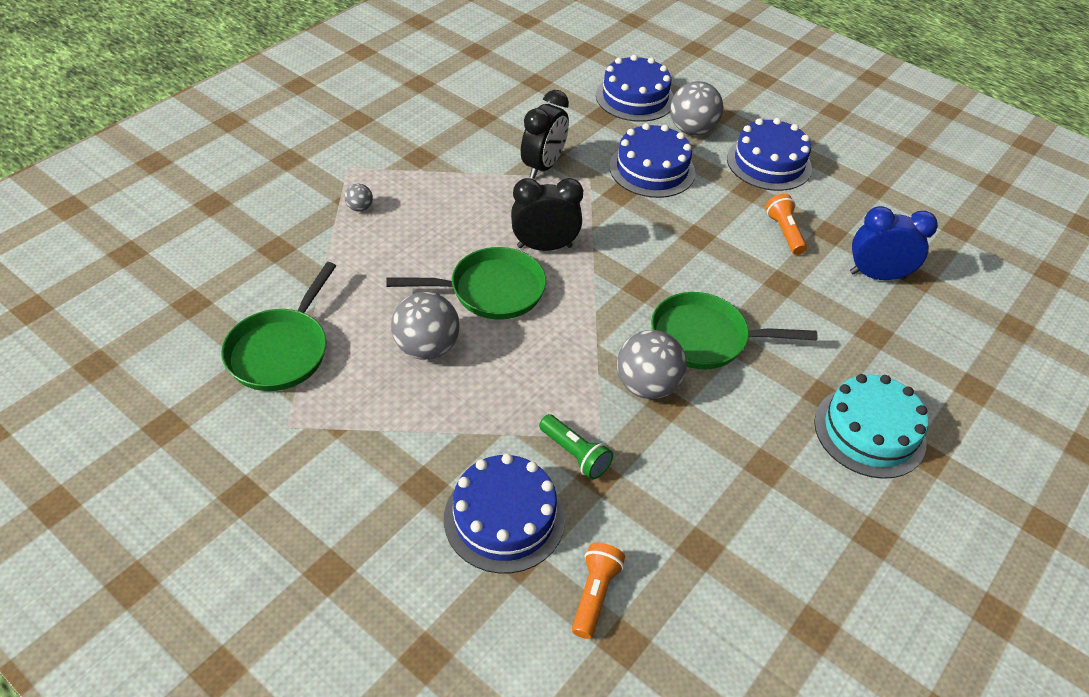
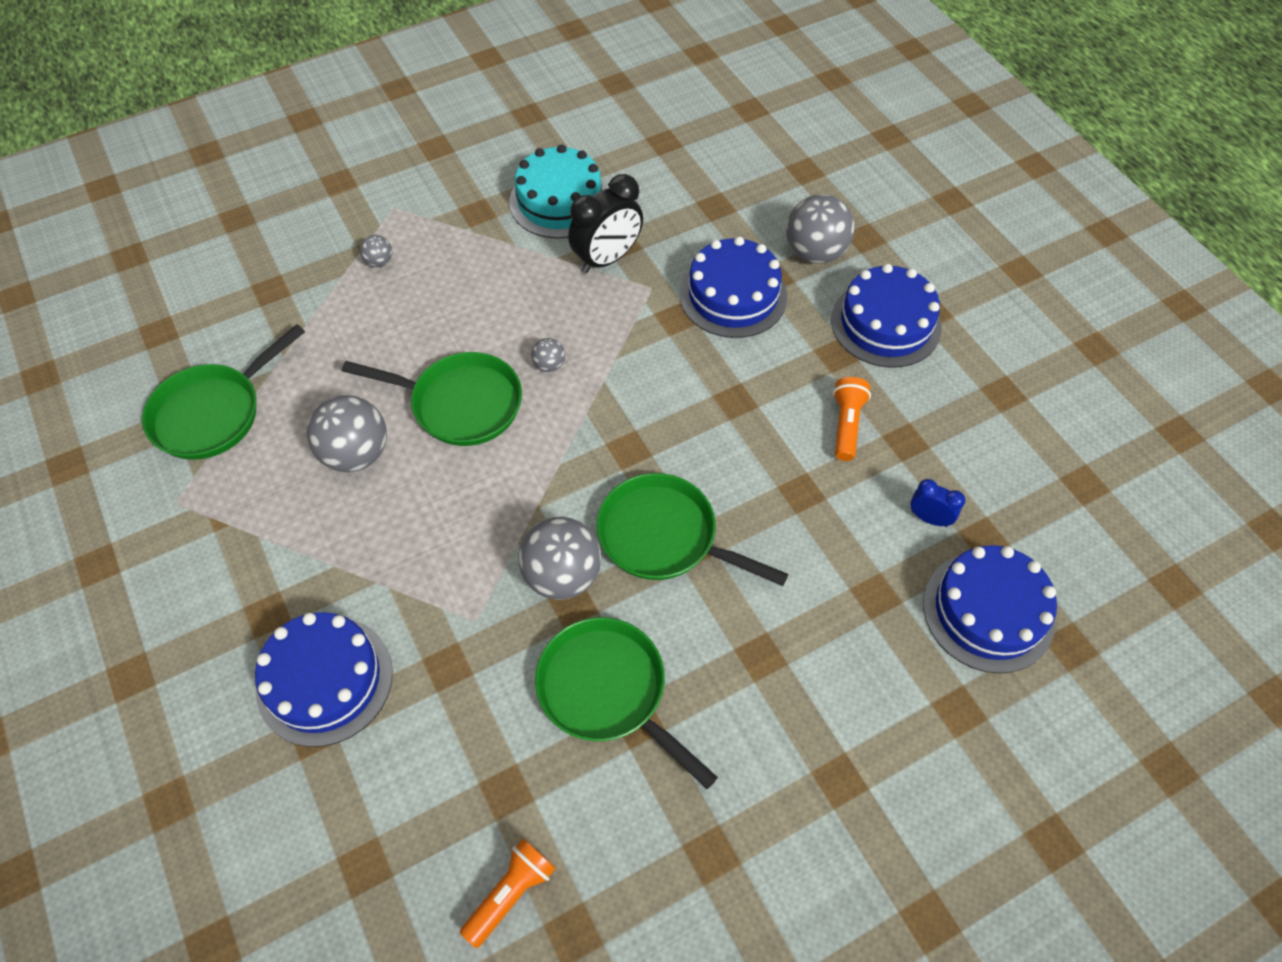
camera: 25 degrees right, 10 degrees up
black clock [511,178,583,251] -> grey ball [531,338,565,372]
green flashlight [539,414,613,479] -> none
orange flashlight [572,543,625,639] -> orange flashlight moved to [460,838,556,948]
blue cake [596,55,674,122] -> blue cake moved to [923,545,1057,674]
turquoise cake [814,374,928,479] -> turquoise cake moved to [509,145,608,239]
blue clock [850,206,938,280] -> blue clock [911,479,966,527], size x0.53
none -> green pan [535,617,718,789]

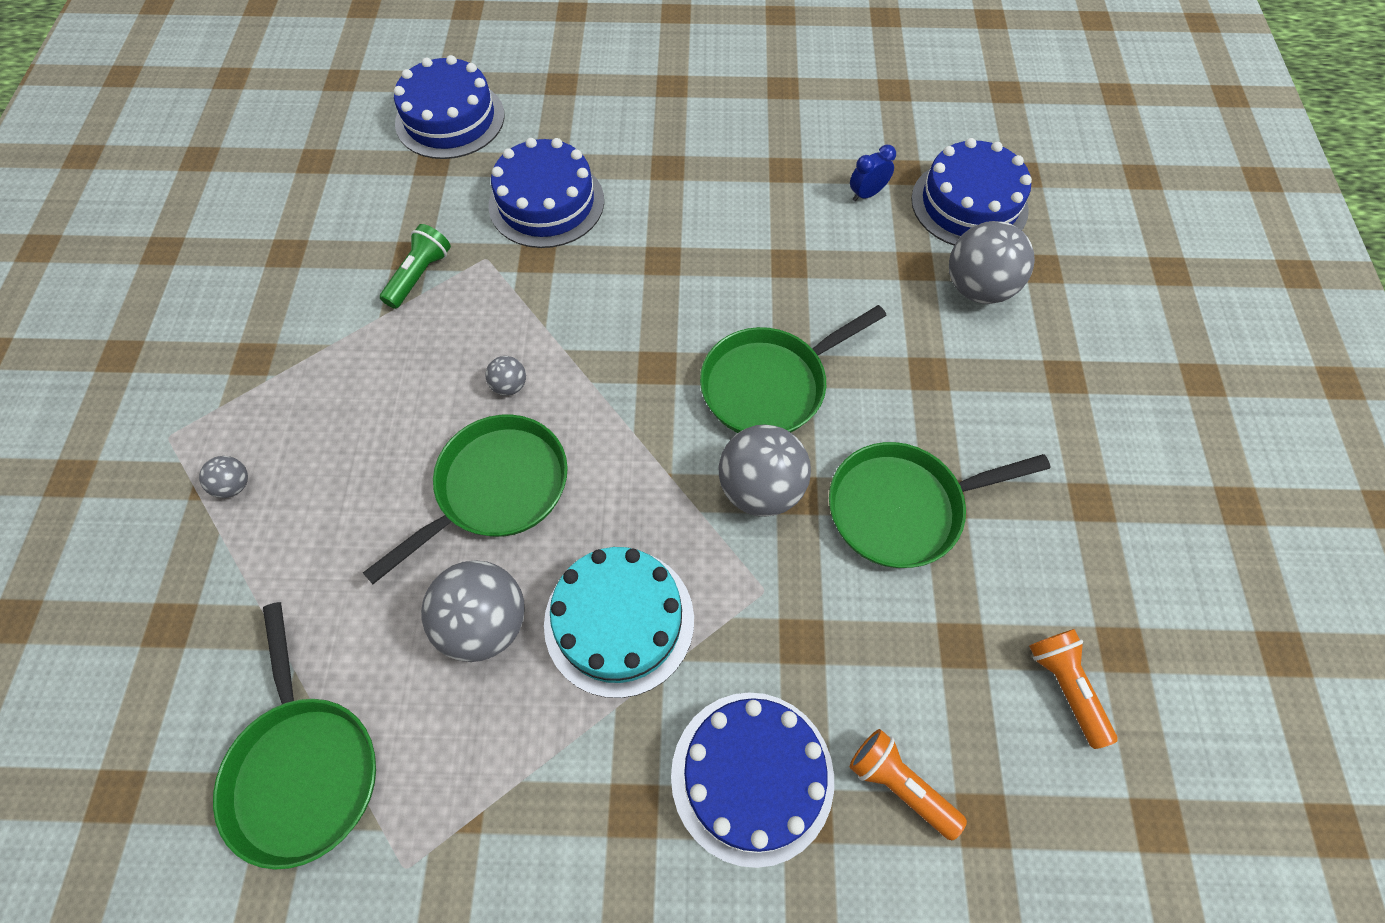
camera: 60 degrees left, 5 degrees up
turquoise cake [509,145,608,239] -> turquoise cake moved to [544,547,694,698]
black clock [568,174,643,273] -> green flashlight [380,224,451,309]
grey ball [786,194,855,264] -> grey ball moved to [949,221,1035,304]
blue cake [831,264,942,368] -> blue cake moved to [394,55,504,159]
orange flashlight [833,377,871,461] -> orange flashlight moved to [849,729,967,840]

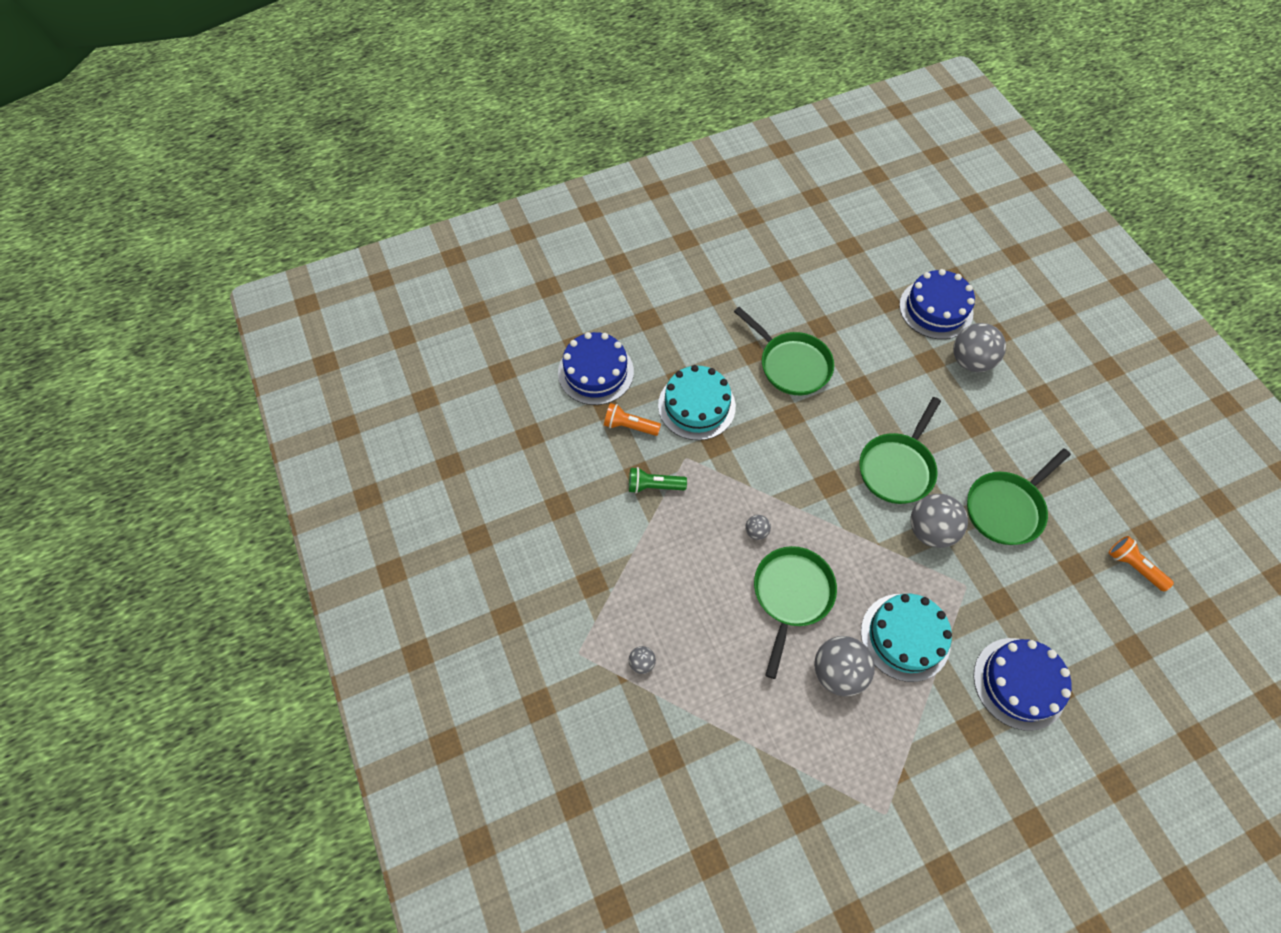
camera: 25 degrees left, 0 degrees up
green pan [213,602,376,870] -> green pan moved to [734,307,834,395]
green flashlight [380,224,451,309] -> green flashlight turned 90 degrees counterclockwise [629,467,687,493]
blue cake [489,138,604,248] -> turquoise cake [658,365,736,440]
orange flashlight [849,729,967,840] -> orange flashlight moved to [604,403,661,436]
blue clock [850,145,896,201] -> none

